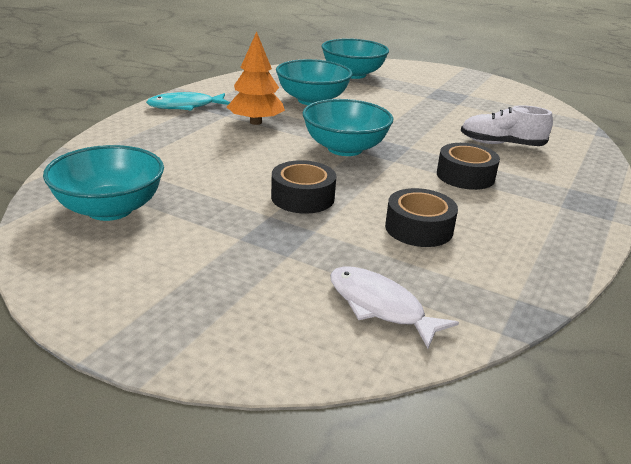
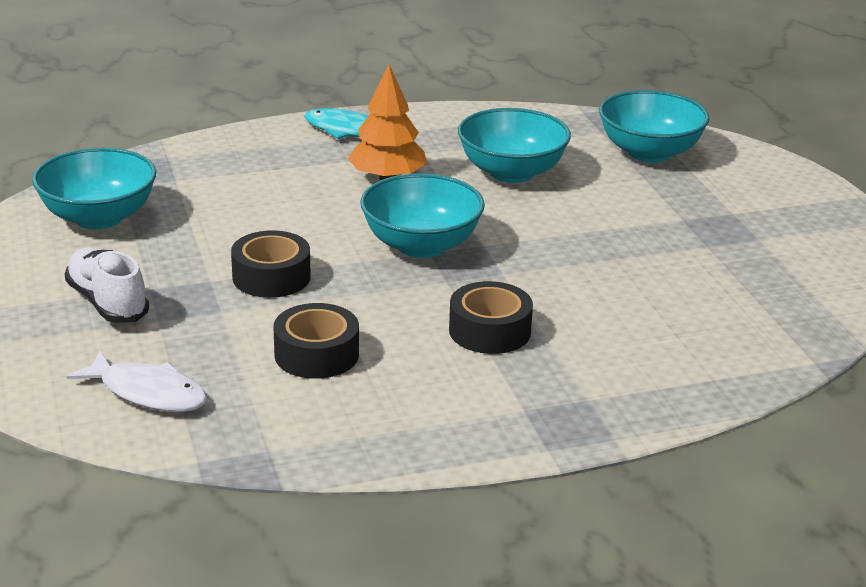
camera: 45 degrees right, 0 degrees up
white fish [330,266,459,348] -> white fish turned 120 degrees clockwise [66,351,207,412]
white shoe [461,105,553,146] -> white shoe moved to [65,247,149,323]

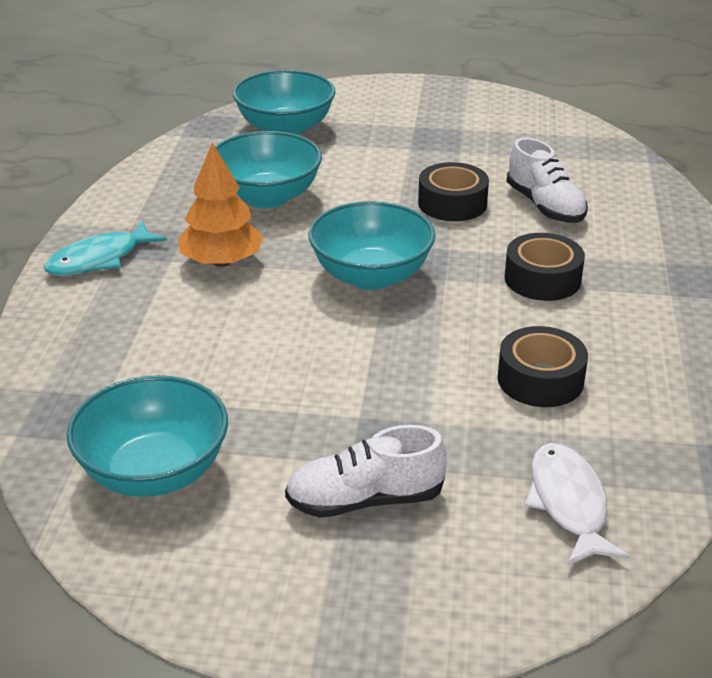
camera: 65 degrees left, 5 degrees up
white fish [66,351,207,412] -> white fish turned 60 degrees counterclockwise [525,443,629,566]
black tape [231,230,311,298] -> black tape moved to [418,162,489,221]
none -> white shoe [506,137,588,223]

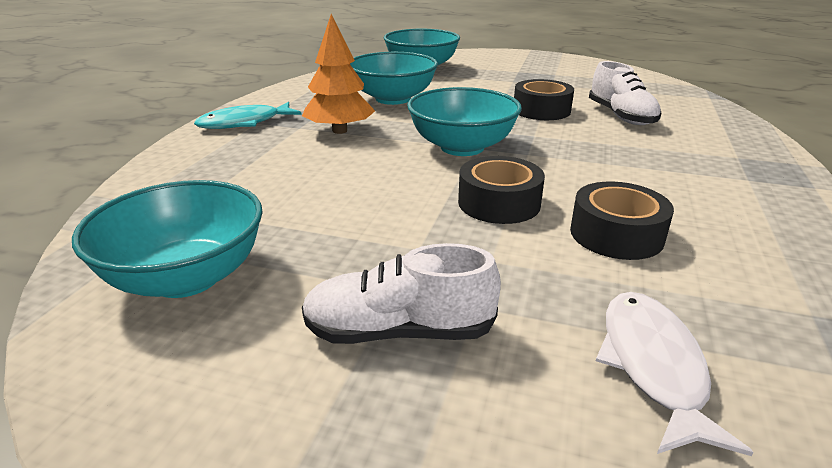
camera: 10 degrees right, 5 degrees down
black tape [505,233,585,301] -> black tape moved to [458,156,545,224]

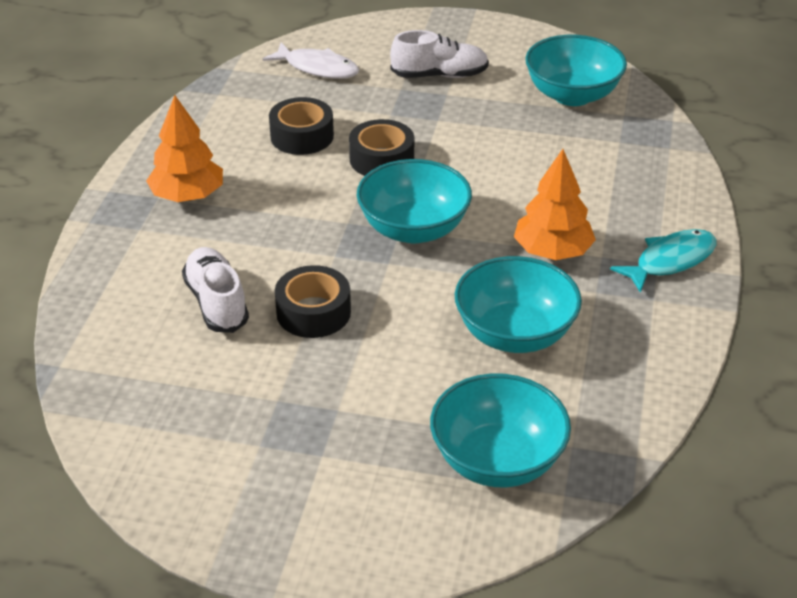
camera: 175 degrees right, 10 degrees up
white fish [596,292,754,456] -> white fish turned 60 degrees counterclockwise [263,42,359,79]
none -> orange tree [146,95,223,202]

